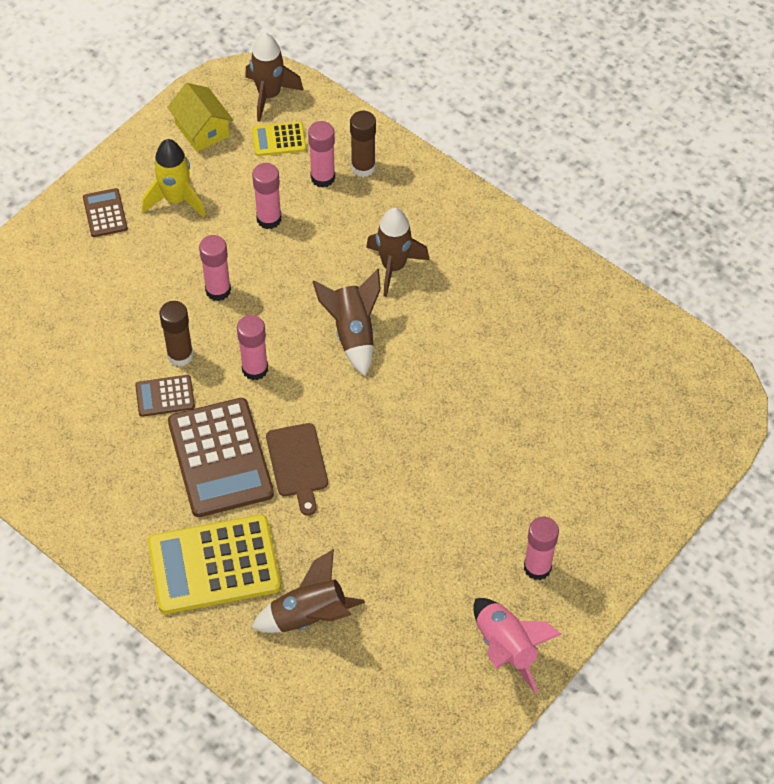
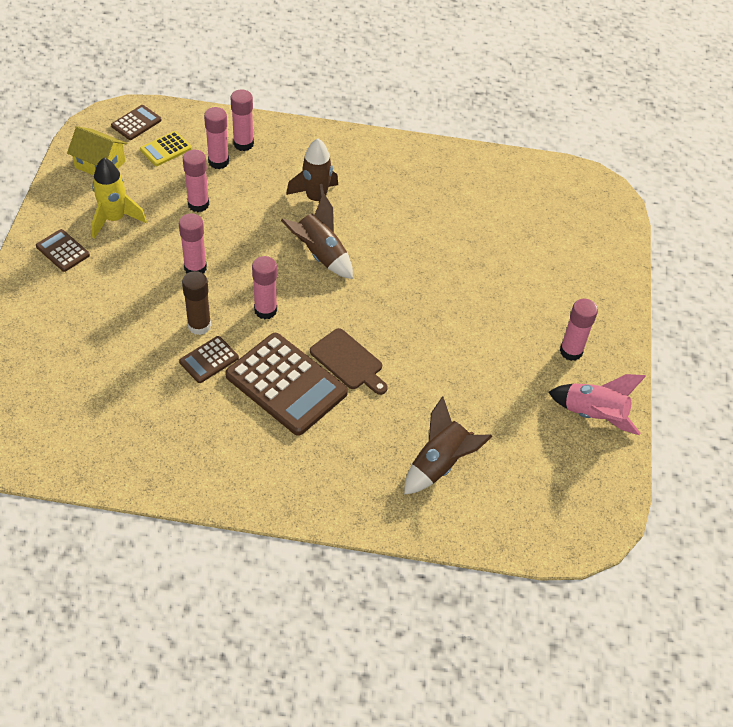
camera: 35 degrees left, 5 degrees down
yellow calculator [148,514,281,614] -> none
brown rocket [245,33,304,122] -> brown calculator [111,105,162,140]
brown glue stick [350,111,376,177] -> pink glue stick [231,89,254,151]

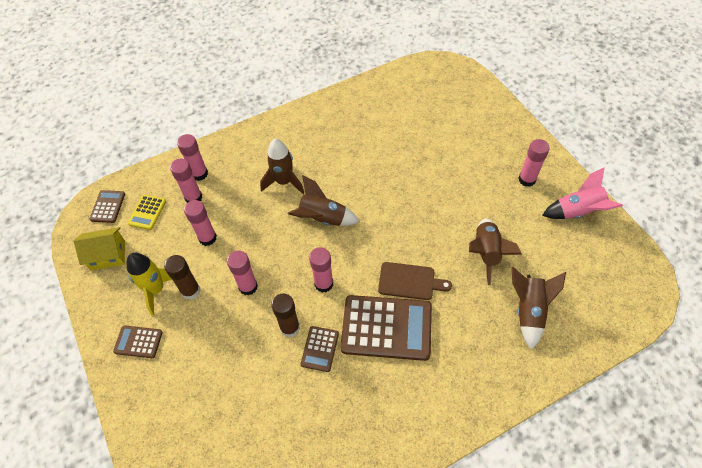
camera: 30 degrees left, 5 degrees up
none -> brown glue stick [164,255,201,300]
none -> brown rocket [469,218,522,285]

